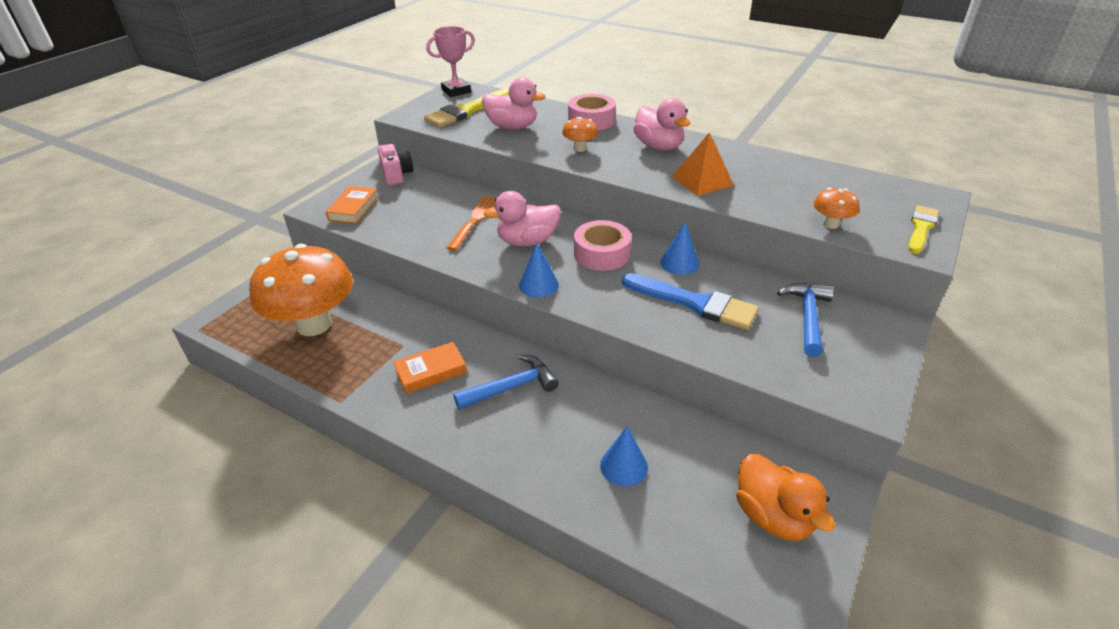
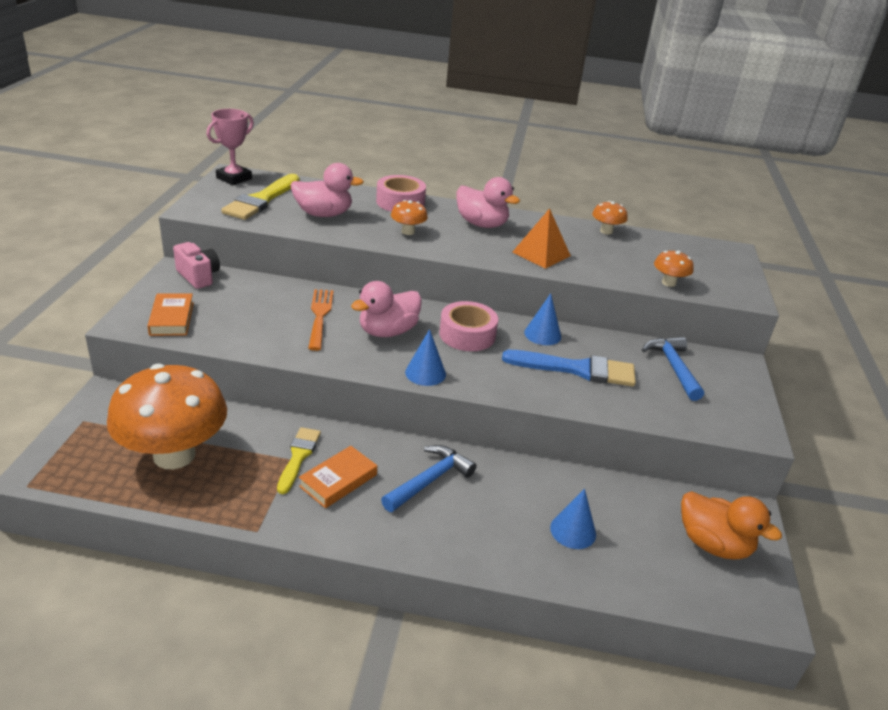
camera: 25 degrees left, 5 degrees down
yellow brush [908,205,939,254] -> yellow brush moved to [277,427,321,494]
none -> orange mushroom [592,201,627,234]

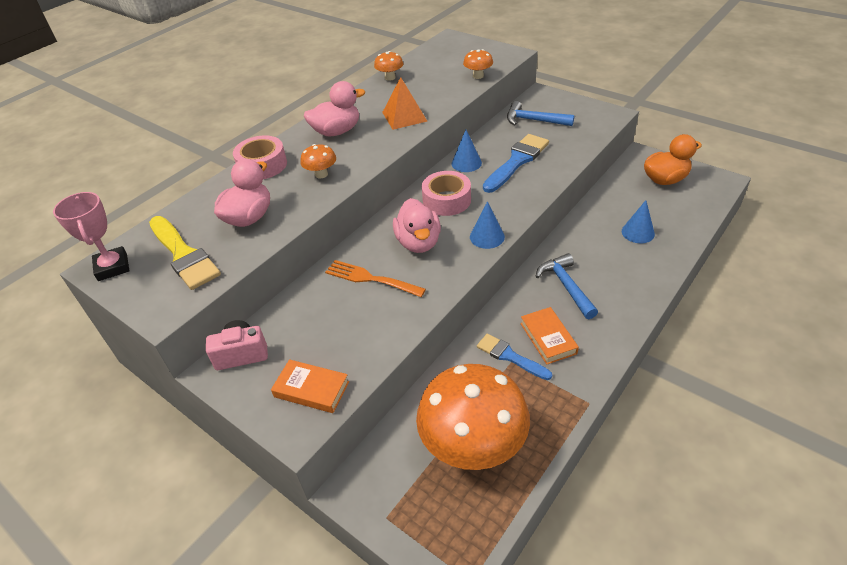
camera: 55 degrees left, 10 degrees up
yellow brush [277,427,321,494] -> blue brush [477,334,552,380]

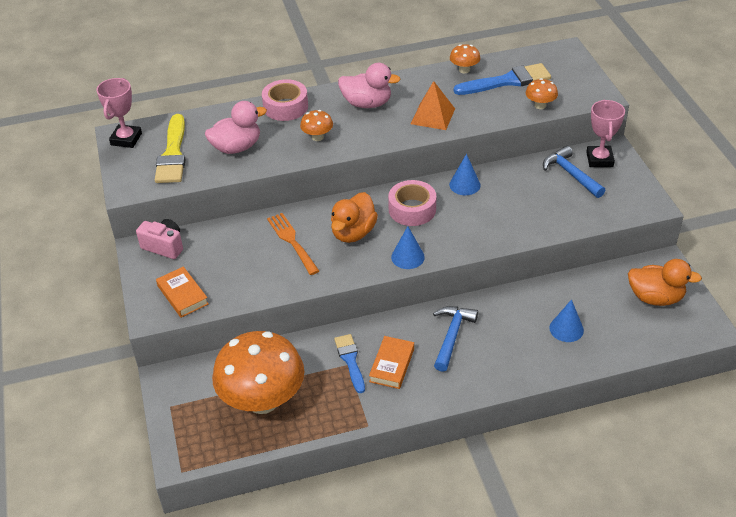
camera: 35 degrees right, 0 degrees up
pink duck [393,198,441,253] -> orange duck [331,192,378,243]
blue brush [483,134,549,193] -> blue brush moved to [454,63,551,95]
none -> pink trophy [586,99,625,167]

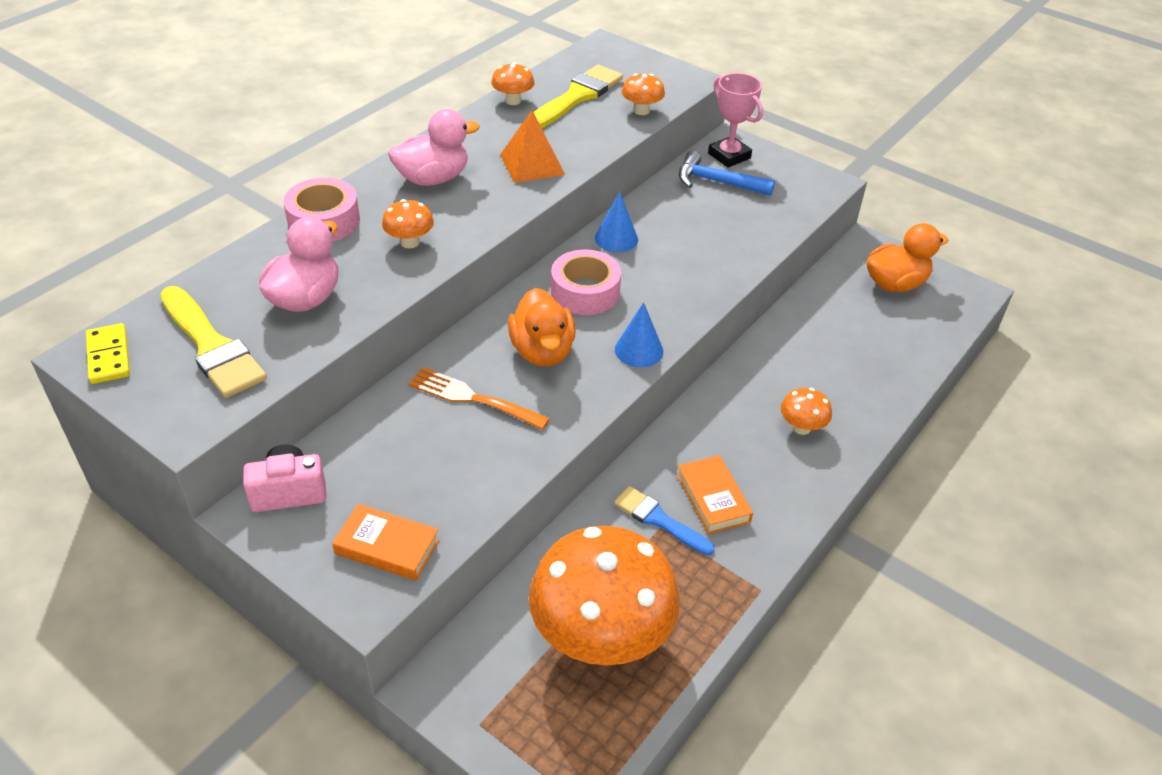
camera: 40 degrees left, 0 degrees up
pink trophy [96,78,142,148] -> yellow domino [86,323,130,384]
blue hammer [433,306,478,372] -> none
blue brush [454,63,551,95] -> yellow brush [534,65,623,128]
blue cone [549,299,584,342] -> none
none -> orange mushroom [780,388,832,435]

